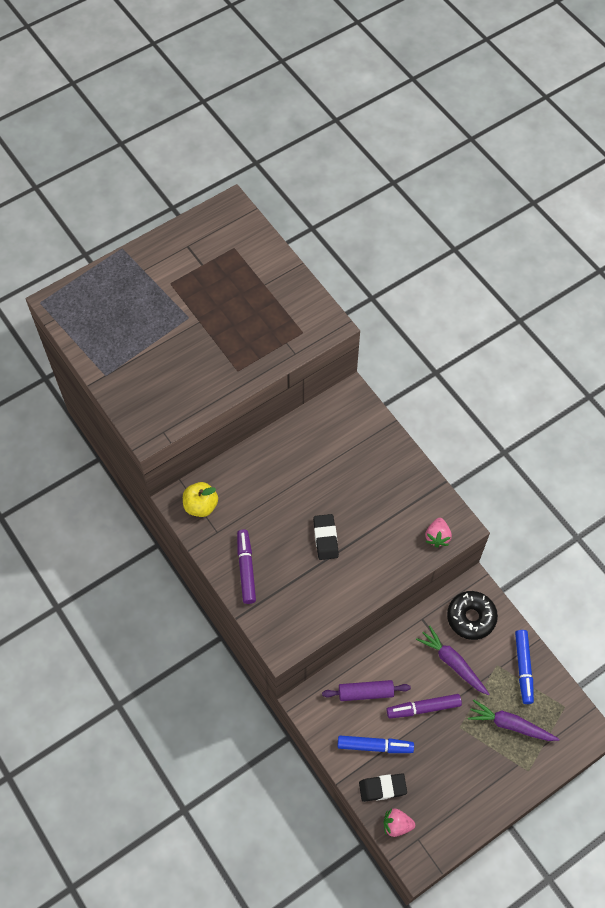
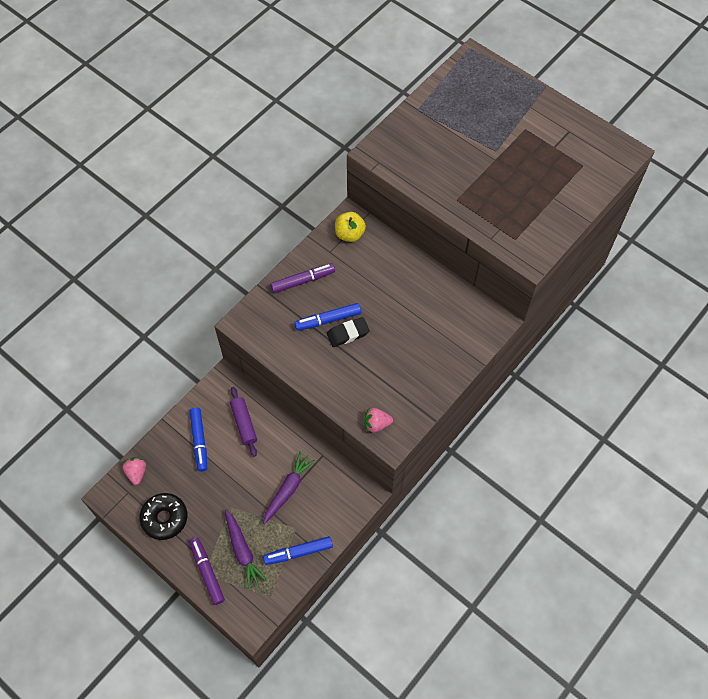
camera: 75 degrees right, 0 degrees up
black eraser [359,774,407,802] -> none
purple marker [386,694,462,718] -> purple marker moved to [189,537,225,605]
black donut [447,591,498,640] -> black donut moved to [139,493,187,540]
purple carrot [468,699,559,741] -> purple carrot turned 150 degrees clockwise [225,509,267,589]
none -> blue marker [294,303,361,331]

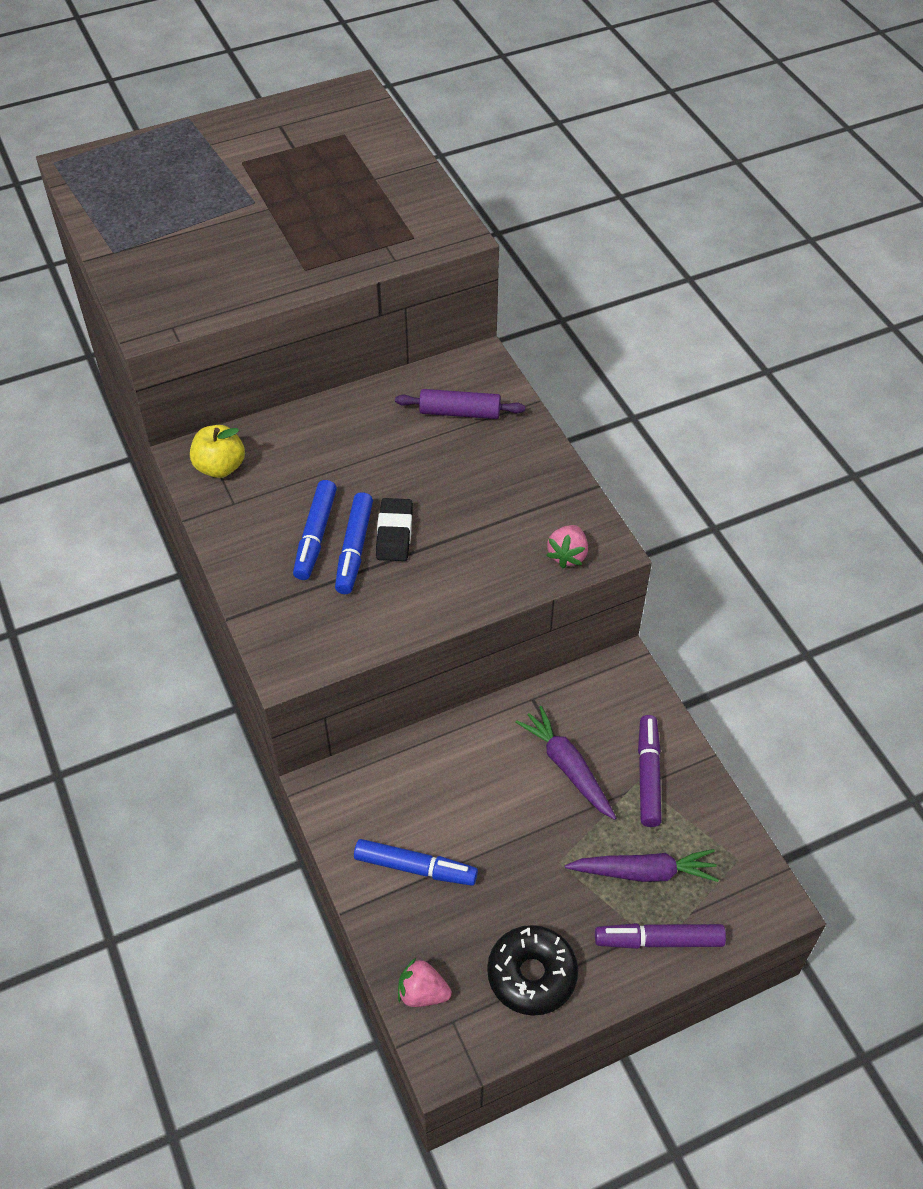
camera: 65 degrees left, 10 degrees down
purple rolling pin [230,387,257,457] -> purple rolling pin moved to [395,389,525,419]
blue marker [263,536,333,565] -> blue marker moved to [293,480,337,580]
purple marker [270,263,335,293] -> purple marker moved to [638,715,662,827]

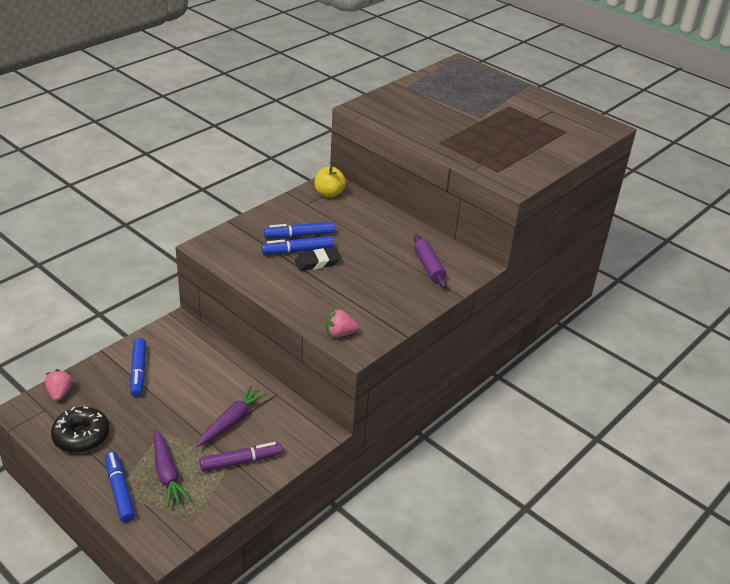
camera: 65 degrees right, 15 degrees down
purple marker [595,923,726,949] -> blue marker [105,451,135,523]

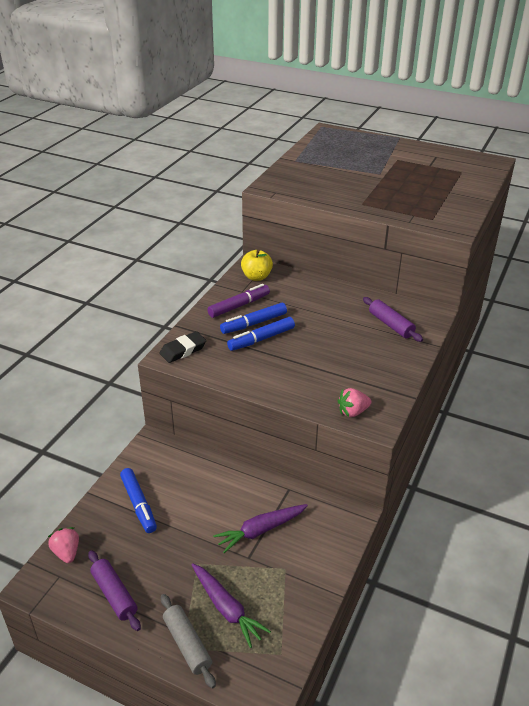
camera: 15 degrees left, 0 degrees up
black donut [51,407,110,453] -> purple rolling pin [88,550,141,631]
blue marker [105,451,135,523] -> grey rolling pin [161,594,216,688]
purple carrot [197,385,268,447] -> purple carrot turned 135 degrees counterclockwise [213,504,308,553]
purple marker [199,442,282,472] -> purple marker moved to [207,284,270,318]
black eraser [295,248,341,271] -> black eraser moved to [159,331,206,363]

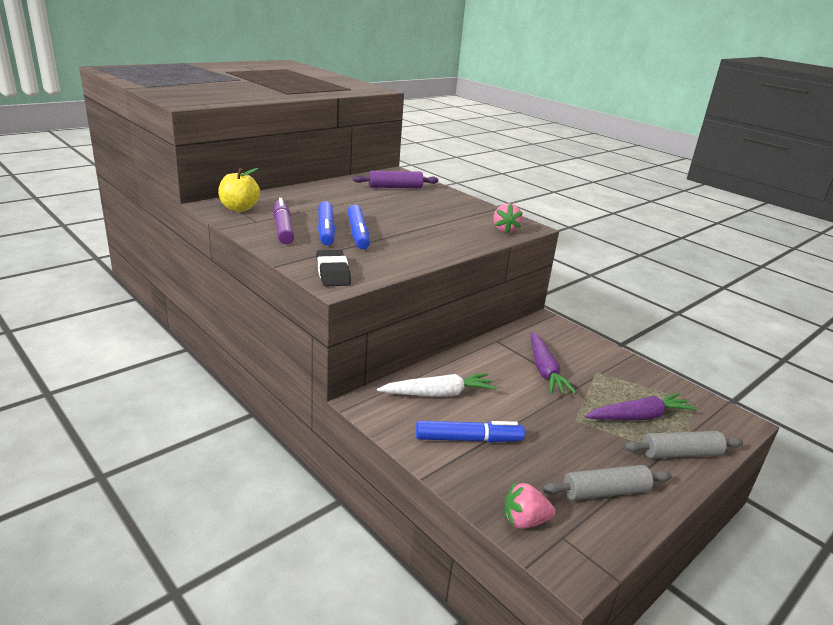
camera: 70 degrees left, 10 degrees down
purple rolling pin [88,550,141,631] -> grey rolling pin [542,465,672,500]
none -> white carrot [377,373,497,397]

